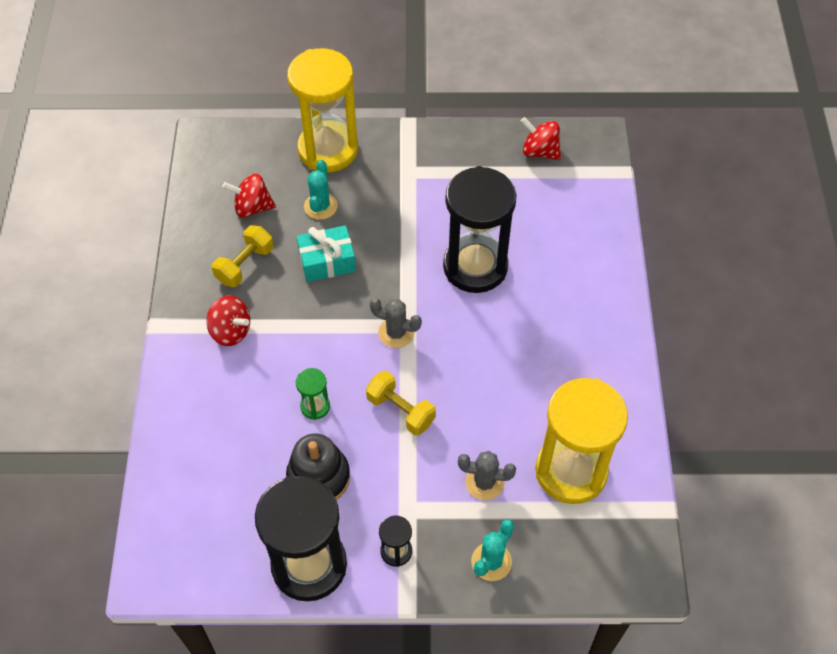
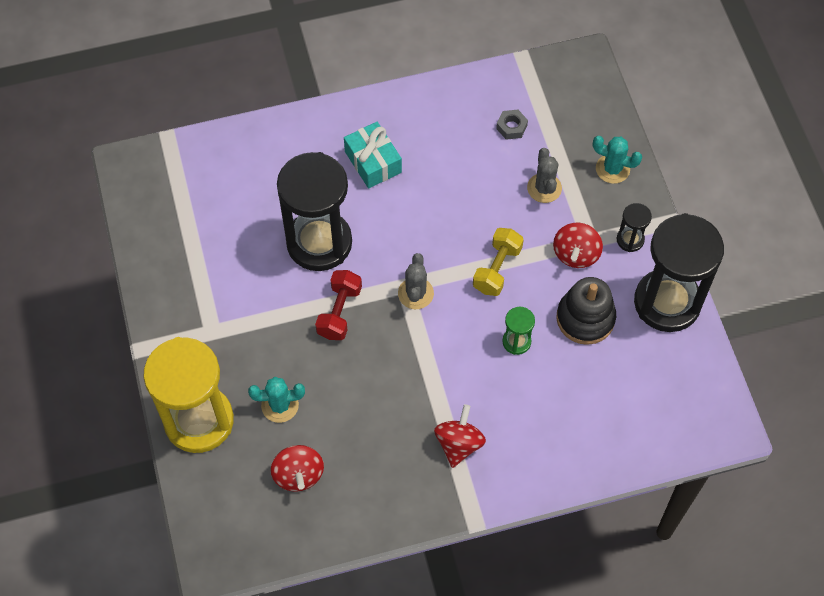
camera: 105 degrees left, 5 degrees up
yellow dumbbell [212,225,273,287] -> none
turquoise gift [297,225,356,282] -> turquoise gift moved to [344,122,402,188]
red spinning top [521,117,561,160] -> red spinning top moved to [553,222,603,268]
yellow hourglass [535,378,628,504] -> grey nut [496,110,528,140]
none -> red dumbbell [315,270,362,340]

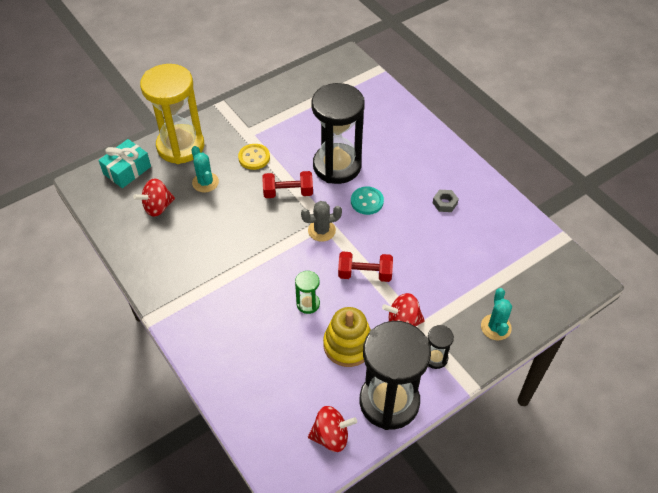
camera: 70 degrees right, 10 degrees down
turquoise gift [344,122,402,188] -> turquoise gift moved to [98,139,151,188]
red spinning top [434,404,486,468] -> red spinning top moved to [308,406,357,452]
yellow dumbbell [473,228,524,296] -> red dumbbell [338,251,393,282]
grey nut [496,110,528,140] -> grey nut moved to [433,190,459,212]
grey cactus [527,148,562,203] -> none
black stacking toy [556,277,616,345] -> yellow stacking toy [323,307,371,367]
none -> yellow button [238,144,270,170]
none -> turquoise button [351,187,384,215]

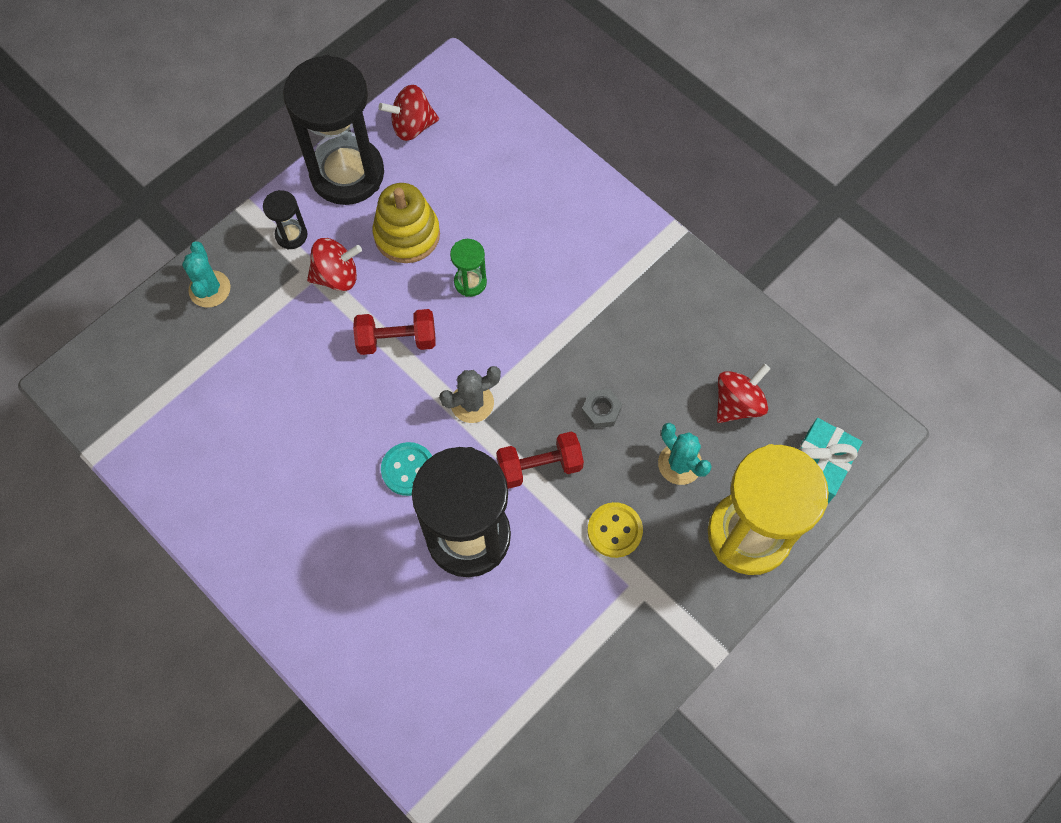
camera: 170 degrees right, 15 degrees up
grey nut [433,190,459,212] -> grey nut moved to [582,389,622,428]

